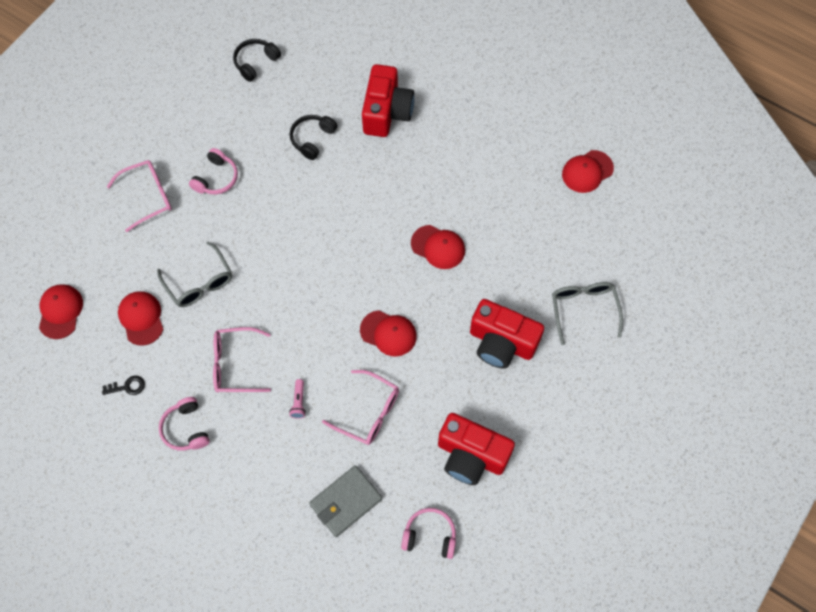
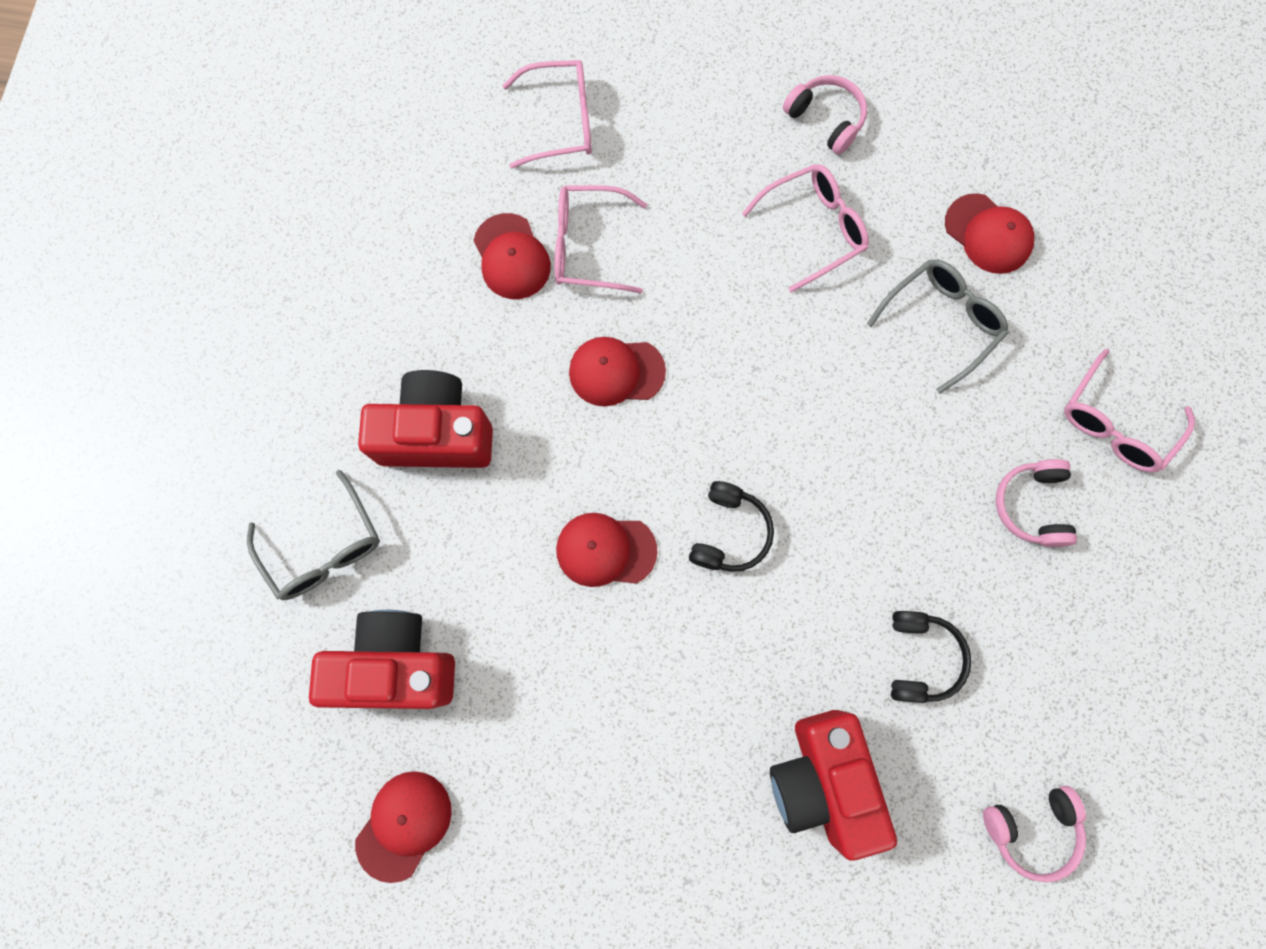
camera: 155 degrees right, 10 degrees up
red cap [39,284,83,339] -> red cap moved to [474,213,551,299]
black key [102,376,145,395] -> none
grey glasses [157,242,232,307] -> grey glasses turned 105 degrees clockwise [867,259,1008,394]
black headphones [233,39,281,82] -> black headphones moved to [689,481,774,572]
pink flashlight [289,379,306,419] -> none
grey wallet [309,465,382,537] -> pink glasses [502,60,592,169]
pink headphones [401,508,456,559] -> pink headphones moved to [983,786,1086,882]
red camera [438,413,515,485] -> red camera moved to [309,610,455,709]

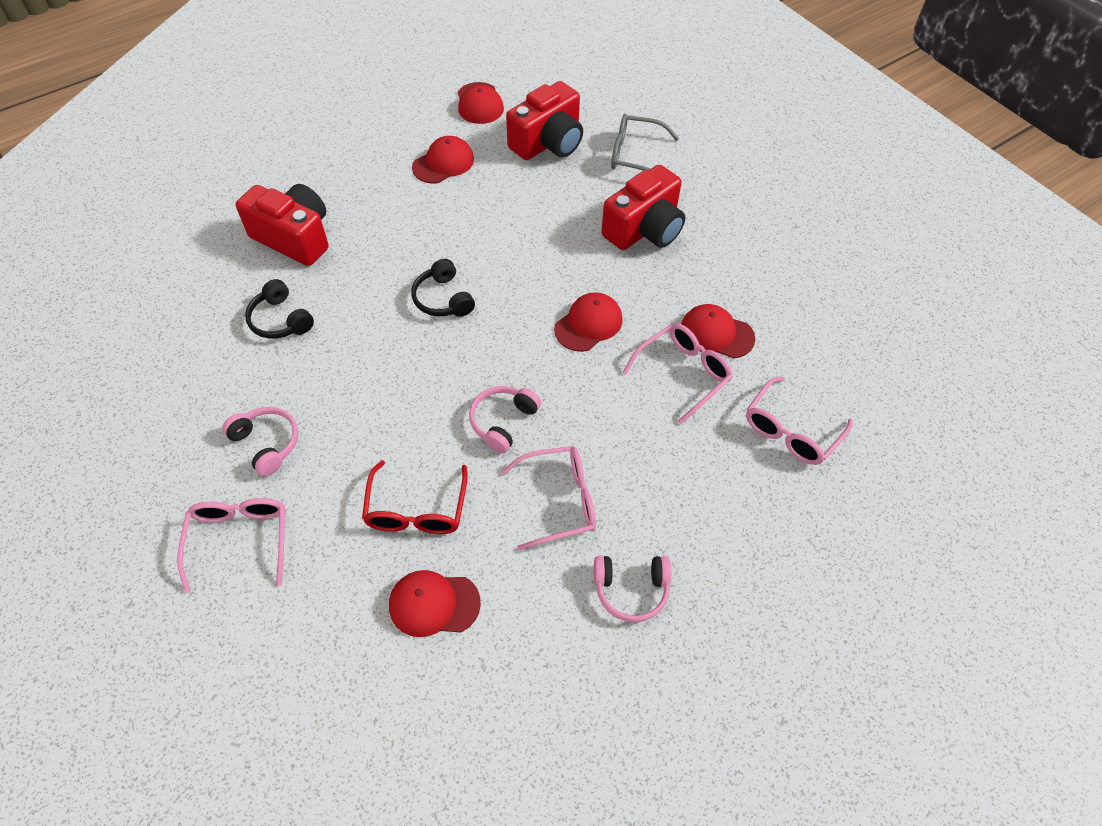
camera: 135 degrees right, 20 degrees down
red cap [556,513,658,587] -> red cap moved to [412,136,474,184]
pink glasses [742,164,869,292] -> pink glasses turned 120 degrees counterclockwise [501,446,596,550]
grey glasses [867,259,1008,394] -> red glasses [362,460,468,534]
pink headphones [983,786,1086,882] -> pink headphones moved to [469,386,541,453]

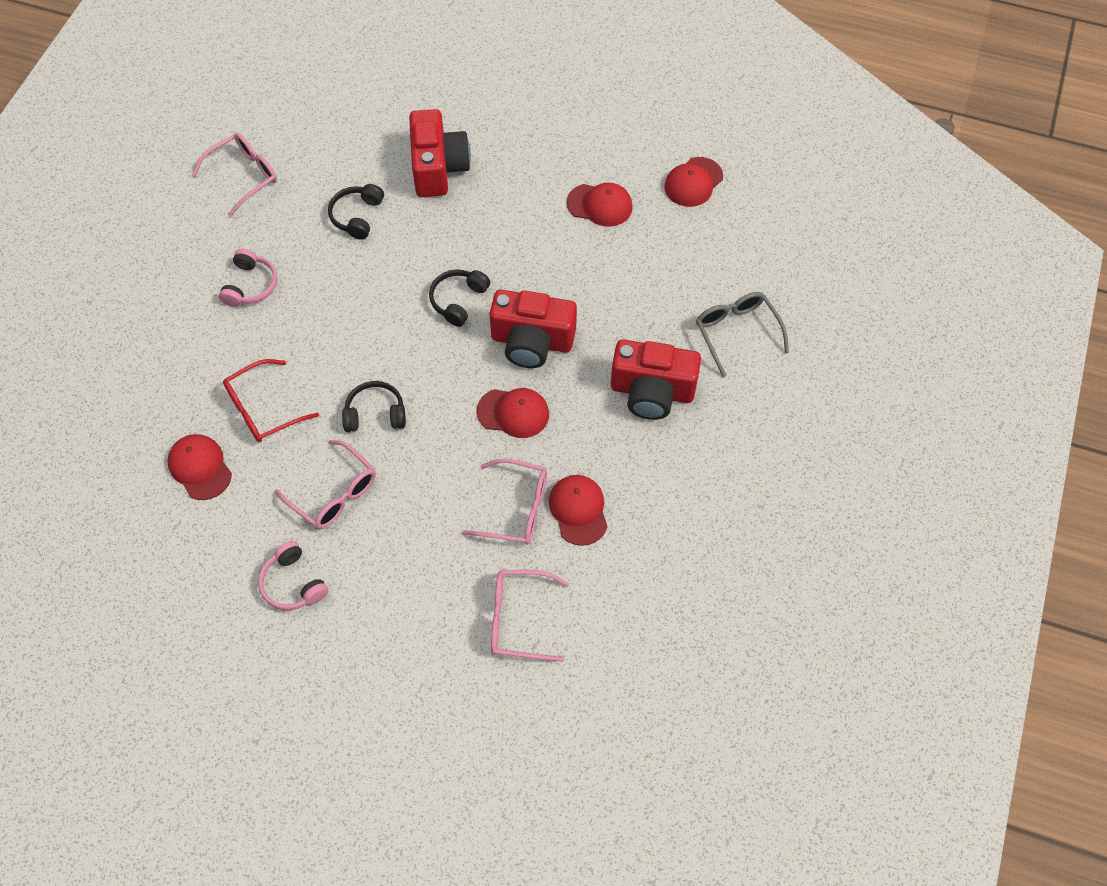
camera: 55 degrees right, 5 degrees up
pink glasses [177,498,285,593] -> pink glasses moved to [192,133,277,217]
pink headphones [469,386,541,453] -> black headphones [342,381,406,432]
red camera [506,81,583,160] -> red camera moved to [489,290,577,368]

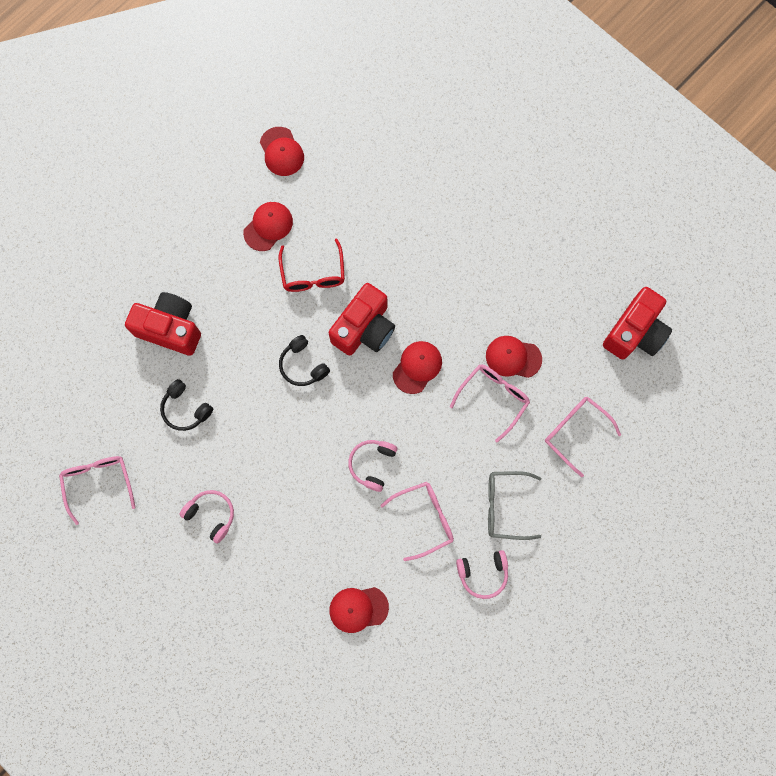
camera: 65 degrees left, 15 degrees up
red glasses [223,359,319,442] -> red glasses moved to [279,238,345,292]
black headphones [342,381,406,432] -> pink headphones [348,440,398,492]
pink glasses [491,570,569,662] -> pink glasses turned 105 degrees clockwise [545,397,621,477]
red camera [611,339,701,420] -> red camera moved to [603,287,672,359]
grey glasses [696,292,789,377] -> grey glasses moved to [488,471,541,540]

